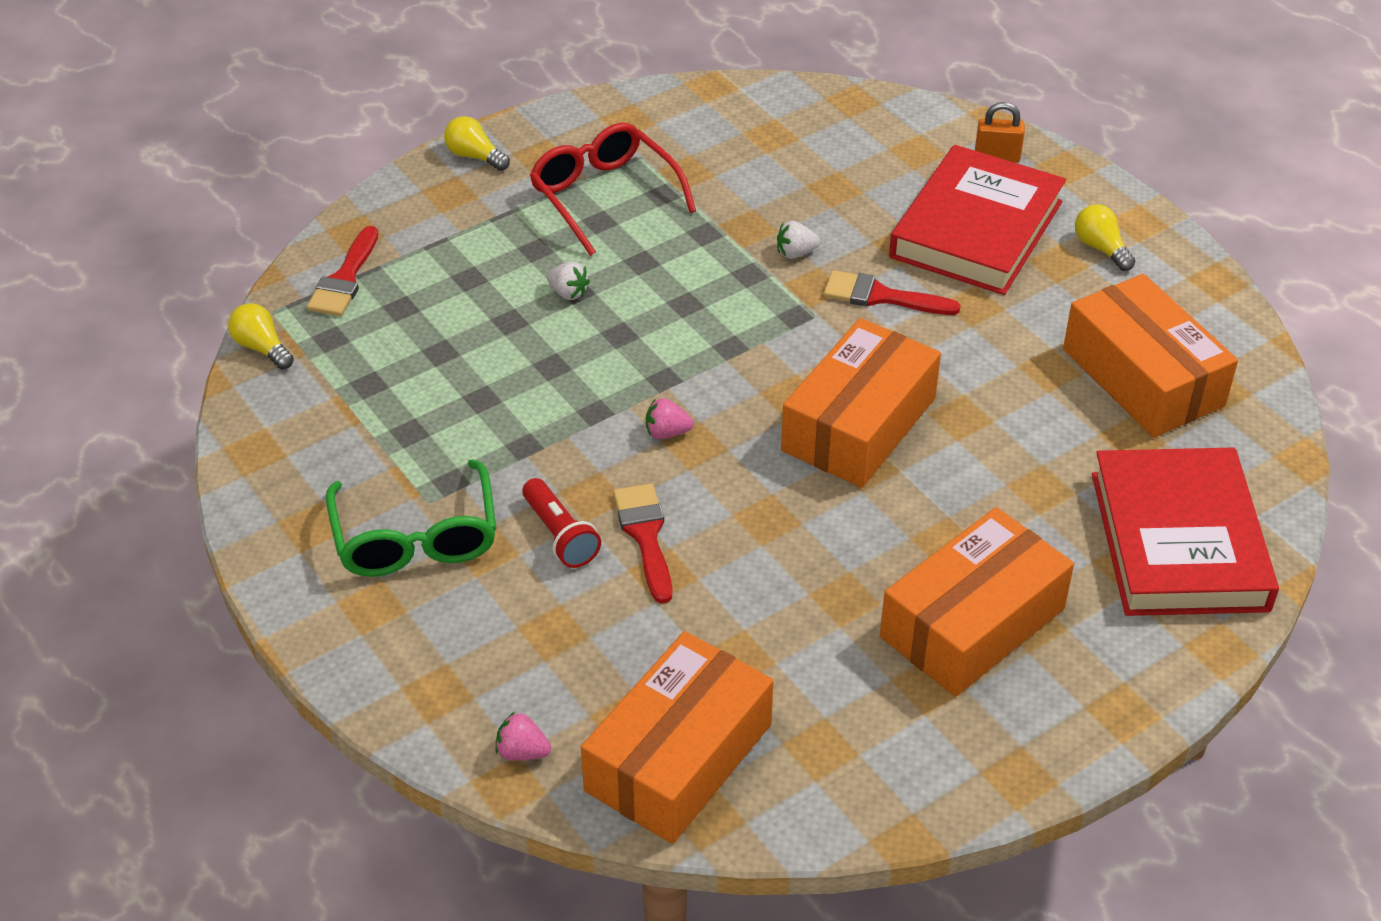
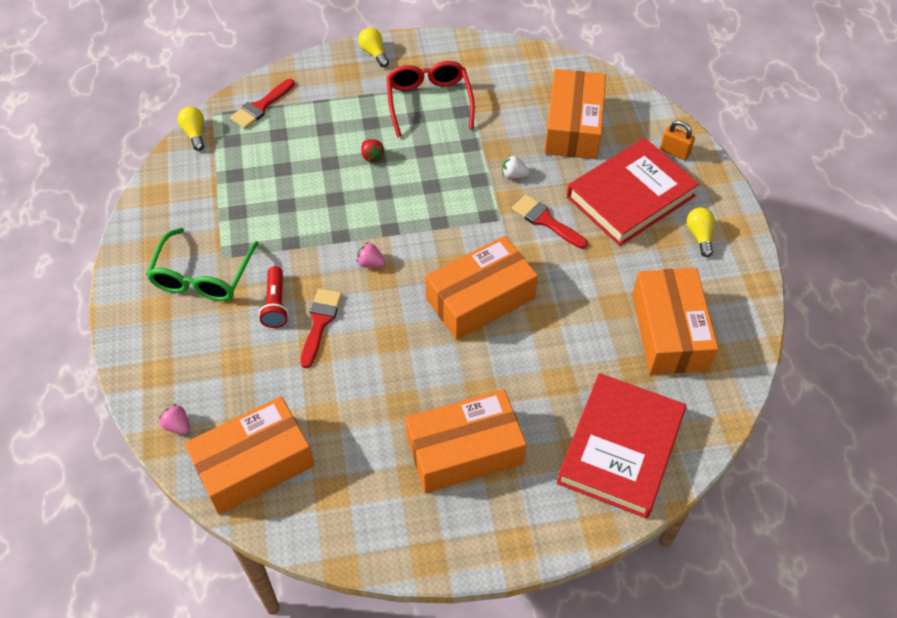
camera: 25 degrees right, 10 degrees up
white strawberry [547,262,590,300] -> red strawberry [361,139,384,162]
none -> orange box [544,69,606,159]

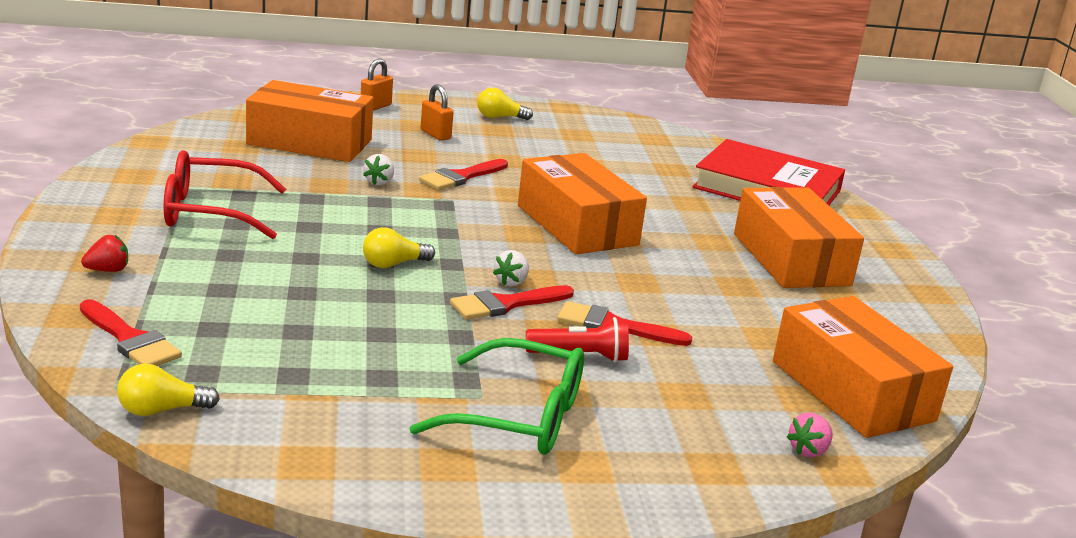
camera: 90 degrees left, 30 degrees down
pink strawberry [356,242,386,268] -> white strawberry [493,250,529,287]
yellow light bulb [358,28,389,67] -> yellow light bulb moved to [363,227,435,268]
red strawberry [361,139,384,162] -> red strawberry moved to [81,235,128,272]
red book [567,138,699,246] -> orange padlock [421,84,453,141]
orange box [632,268,718,375] -> none
none -> red brush [450,285,574,320]

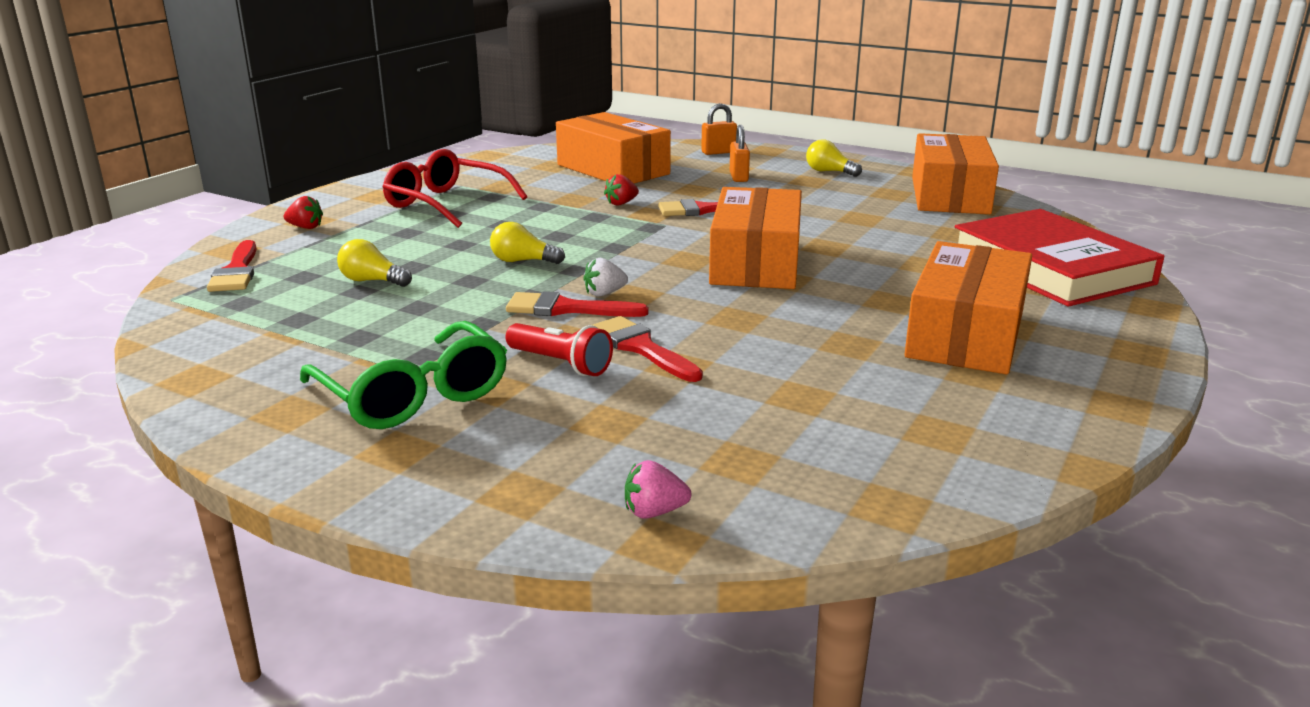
camera: 40 degrees right, 0 degrees up
yellow light bulb [117,364,220,416] -> yellow light bulb moved to [337,239,412,287]
white strawberry [363,154,394,185] -> red strawberry [604,174,639,206]
orange box [773,296,953,438] -> orange box moved to [912,133,999,214]

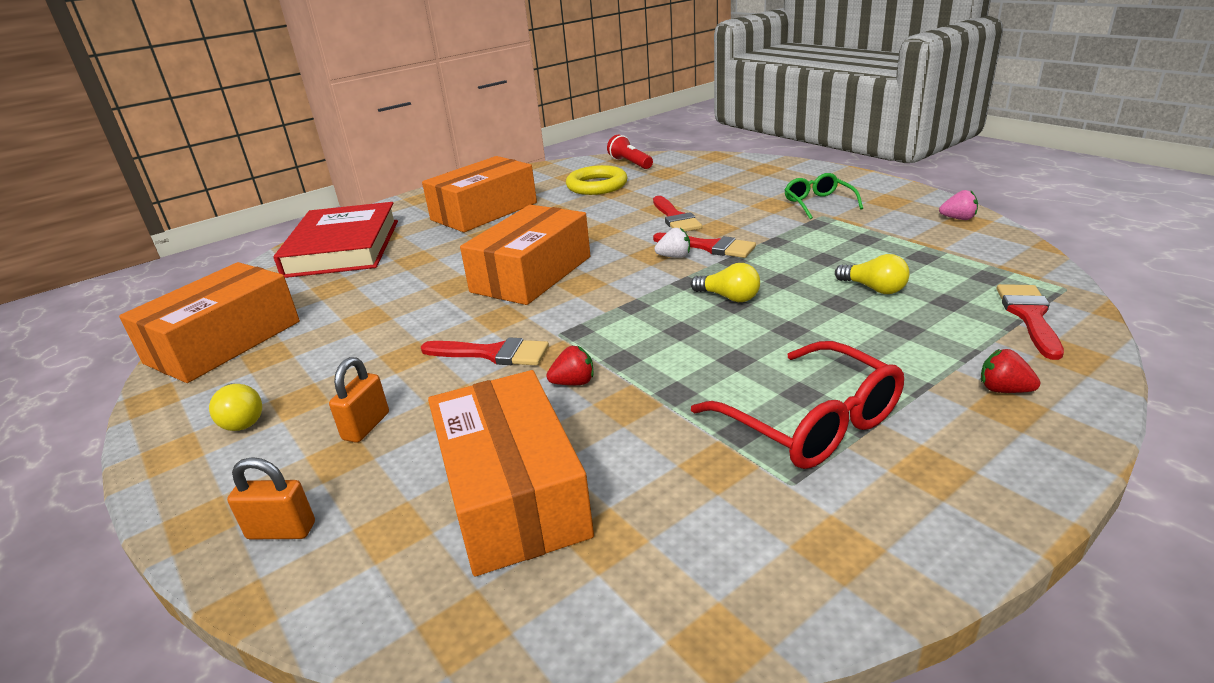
camera: 155 degrees left, 5 degrees up
green glasses [300,321,507,429] -> green glasses [784,173,863,219], size x0.62
red flashlight [506,323,613,376] -> red flashlight moved to [607,135,653,169]
pink strawberry [625,460,692,519] -> pink strawberry moved to [939,190,978,220]
none -> yellow ring [566,165,628,195]

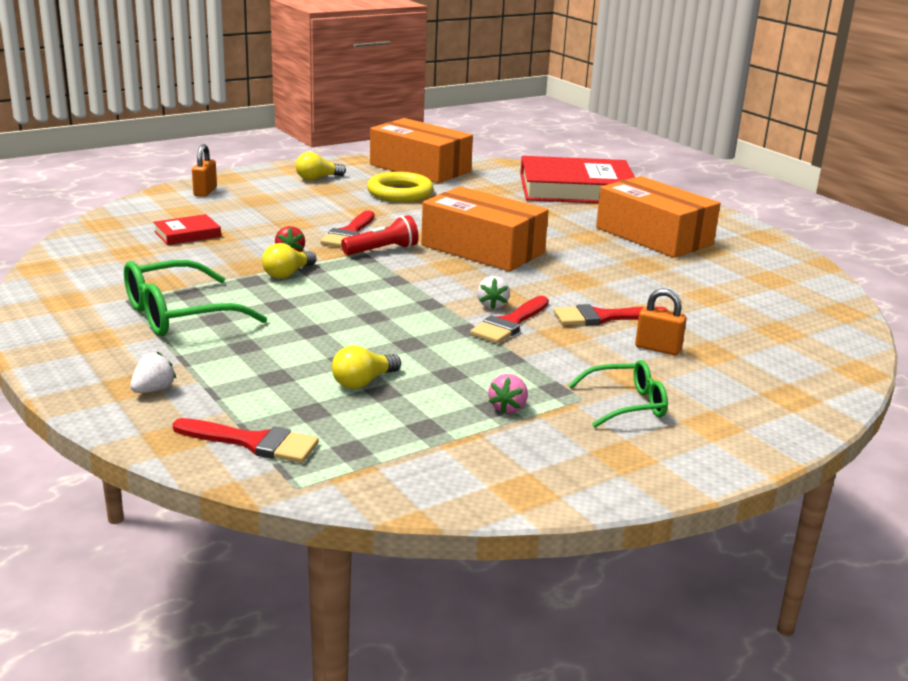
camera: 90 degrees right, 5 degrees down
orange padlock [329,357,389,443] -> orange padlock moved to [635,289,687,355]
orange box [428,370,594,576] -> red book [153,214,221,245]
yellow ring [566,165,628,195] -> yellow ring moved to [367,172,434,202]
red flashlight [607,135,653,169] -> red flashlight moved to [341,215,419,255]
yellow light bulb [691,263,760,302] -> yellow light bulb moved to [262,243,316,279]
red glasses [691,341,904,469] -> green glasses [124,260,267,336]
pink strawberry [939,190,978,220] -> pink strawberry moved to [488,374,528,414]
red strawberry [981,349,1040,393] -> white strawberry [130,352,176,393]

